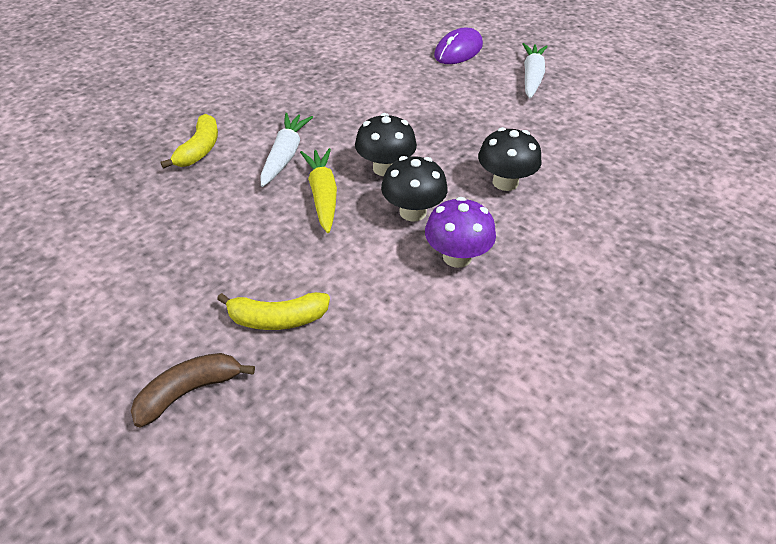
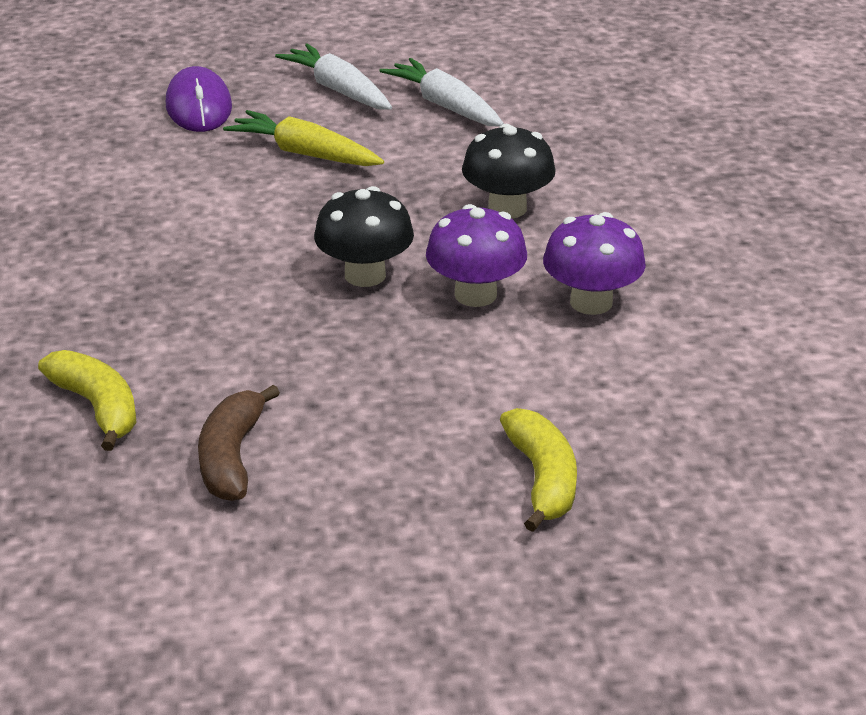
camera: 50 degrees left, 10 degrees down
brown banana [131,353,255,427] -> brown banana moved to [198,385,280,501]
yellow banana [217,292,330,330] -> yellow banana turned 45 degrees counterclockwise [500,408,577,532]
white carrot [260,113,313,187] -> white carrot moved to [380,58,504,127]
yellow carrot [300,148,337,233] -> yellow carrot moved to [223,110,384,166]
black mushroom [381,156,448,221] -> purple mushroom [426,204,527,307]

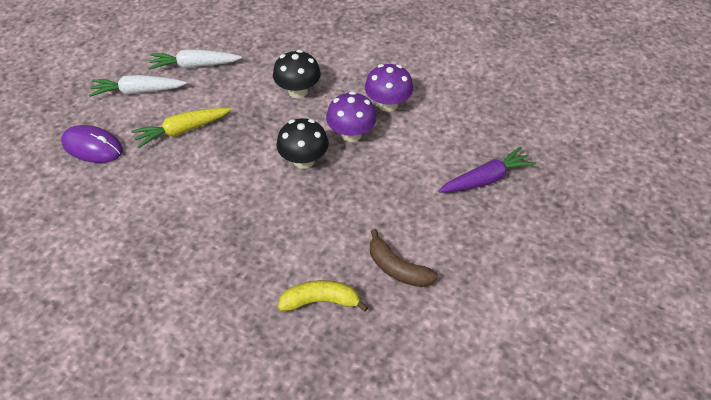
camera: 55 degrees left, 15 degrees up
yellow banana [500,408,577,532] -> purple carrot [439,147,536,193]

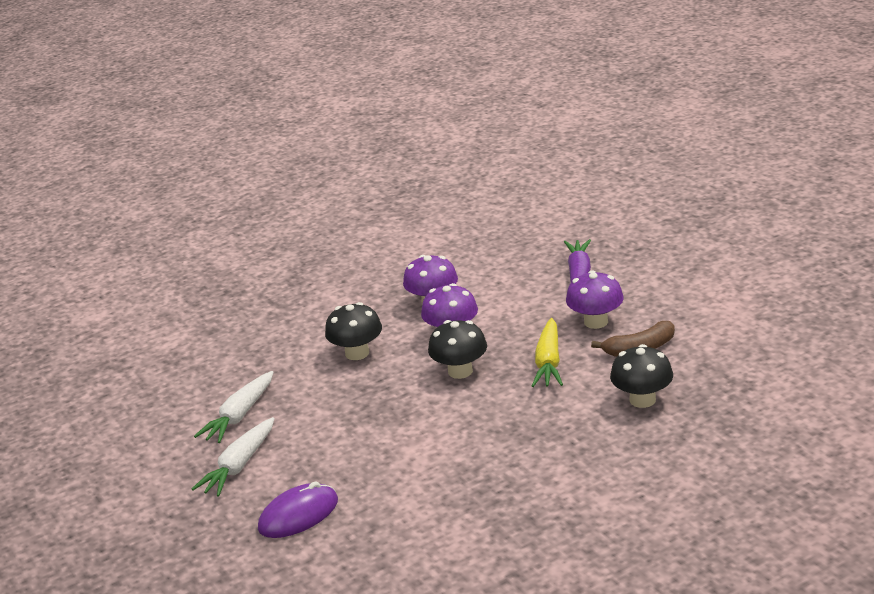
camera: 55 degrees left, 20 degrees down
yellow carrot [131,108,232,148] -> yellow carrot moved to [532,318,563,387]
yellow banana [278,280,368,312] -> black mushroom [610,344,673,408]
none -> purple mushroom [566,270,624,329]

